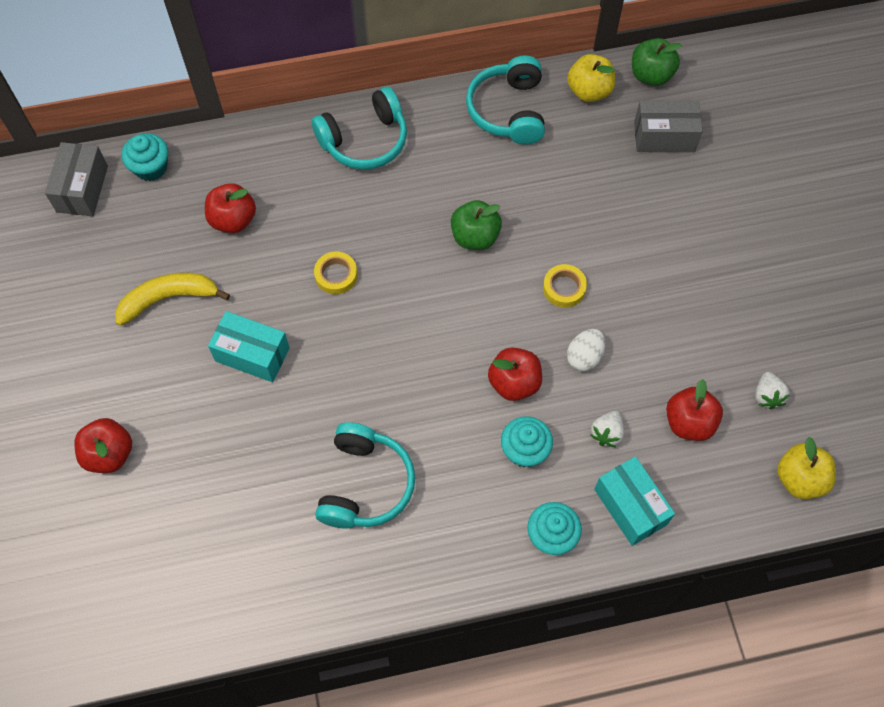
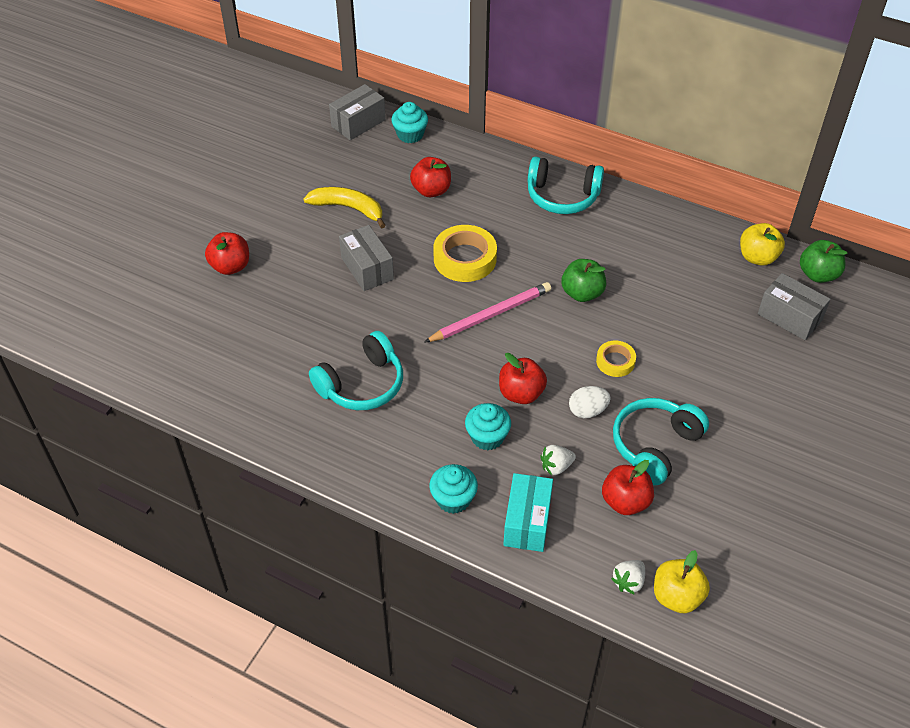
camera: 40 degrees right, 15 degrees down
turquoise box [208,311,290,382] -> grey box [339,225,394,291]
yellow tape [314,251,358,295] -> yellow tape [433,225,497,282], size x1.76
turquoise headphones [466,55,545,145] -> turquoise headphones moved to [613,398,709,485]
white strawberry [755,372,789,409] -> white strawberry moved to [611,560,645,595]
none -> pink pencil [424,282,551,343]

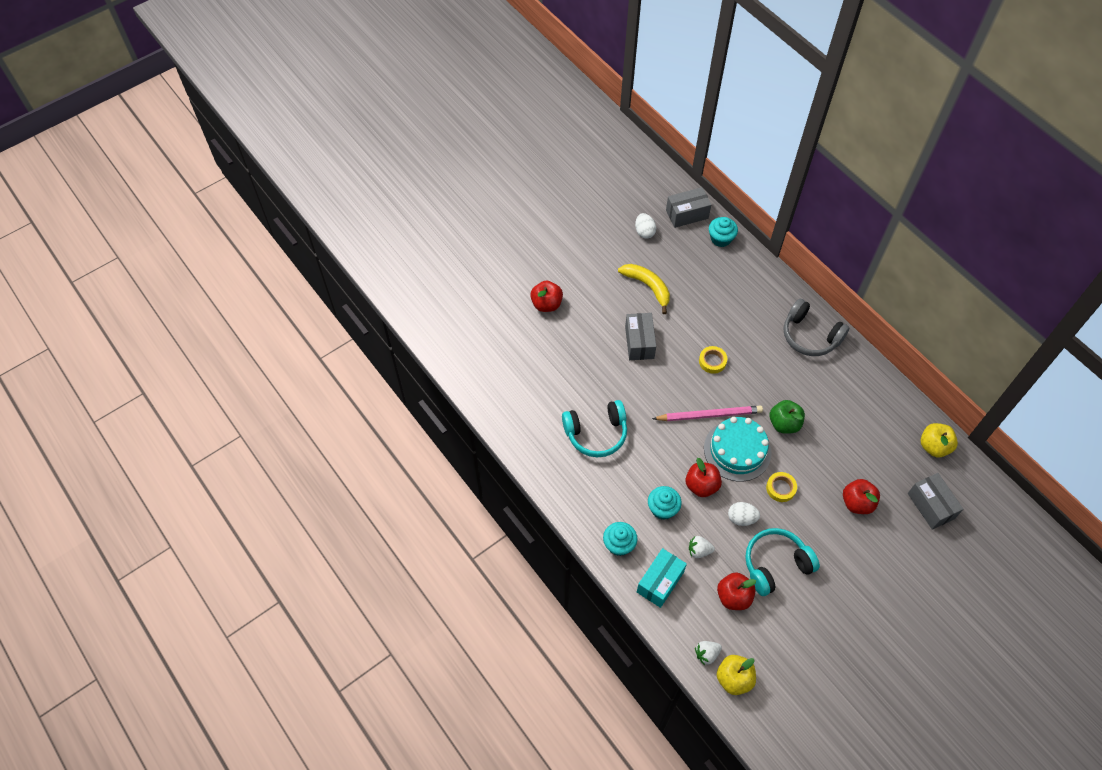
camera: 25 degrees right, 10 degrees up
red apple [410,157,451,197] -> red apple moved to [843,479,880,514]
yellow tape [433,225,497,282] -> yellow tape [699,346,727,374], size x0.57
turquoise headphones [528,157,604,214] -> grey headphones [783,298,850,356]
green apple [800,240,847,283] -> none
none -> white egg [635,213,656,239]
none -> turquoise cake [704,417,772,482]

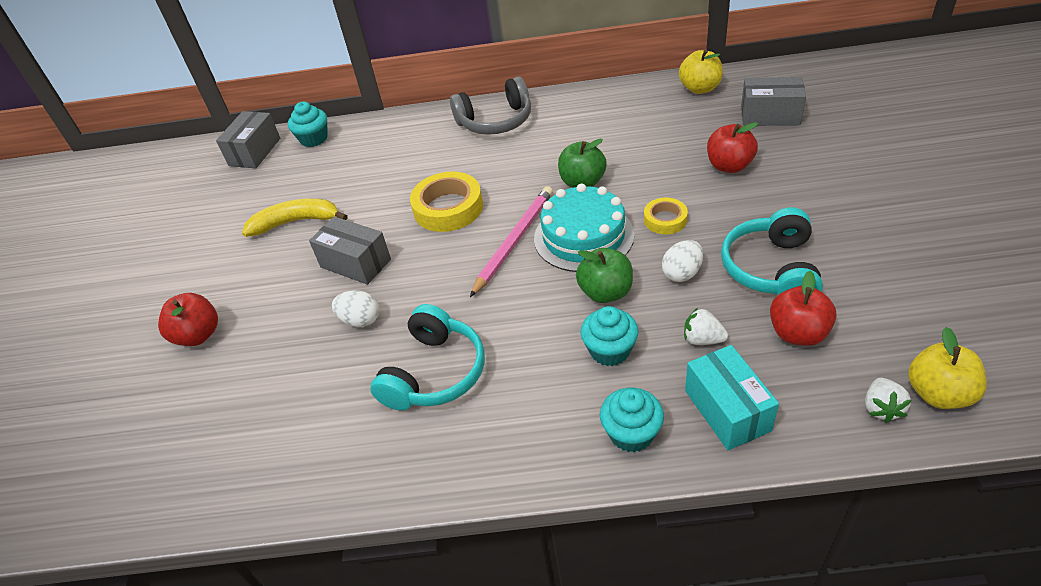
camera: 50 degrees left, 15 degrees down
white egg [635,213,656,239] -> white egg moved to [332,290,379,327]
red apple [686,458,722,497] -> green apple [576,248,633,303]
white strawberry [689,536,715,558] -> white strawberry turned 75 degrees clockwise [684,308,728,345]
yellow tape [699,346,727,374] -> yellow tape [410,172,483,232], size x1.76

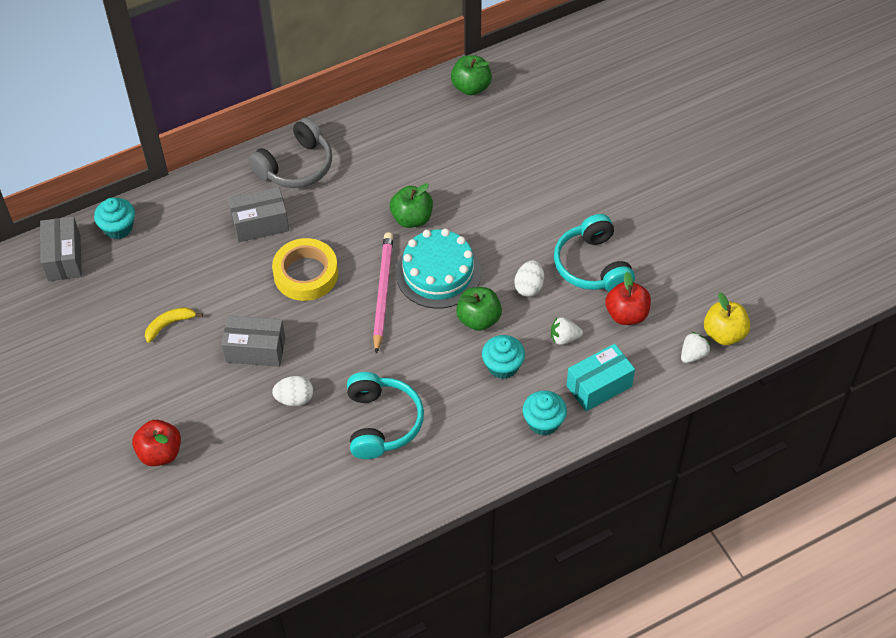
camera: 30 degrees left, 10 degrees up
yellow banana [242,199,348,237] -> yellow banana [145,307,203,343], size x0.63
yellow tape [644,198,688,234] -> none
yellow apple [679,49,723,94] -> green apple [451,55,492,95]
turquoise box [685,345,779,450] -> turquoise box turned 75 degrees counterclockwise [566,344,635,411]
red apple [707,122,758,173] -> none
grey box [741,77,806,126] -> grey box moved to [228,187,289,242]
white strawberry [865,378,911,423] -> white strawberry turned 120 degrees counterclockwise [681,332,710,363]

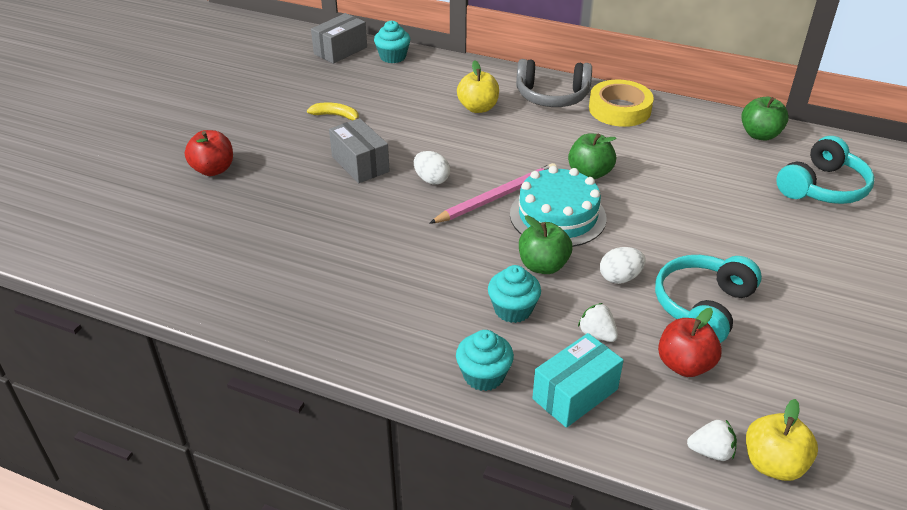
camera: 50 degrees right, 15 degrees down
grey box [228,187,289,242] -> yellow apple [457,60,499,113]
yellow tape [272,238,338,301] -> yellow tape moved to [589,79,654,127]
white egg [272,376,313,406] -> white egg moved to [414,151,450,185]
turquoise headphones [347,372,424,459] -> turquoise headphones moved to [776,136,875,204]
turquoise box [566,344,635,411] -> turquoise box turned 60 degrees counterclockwise [532,333,624,428]

